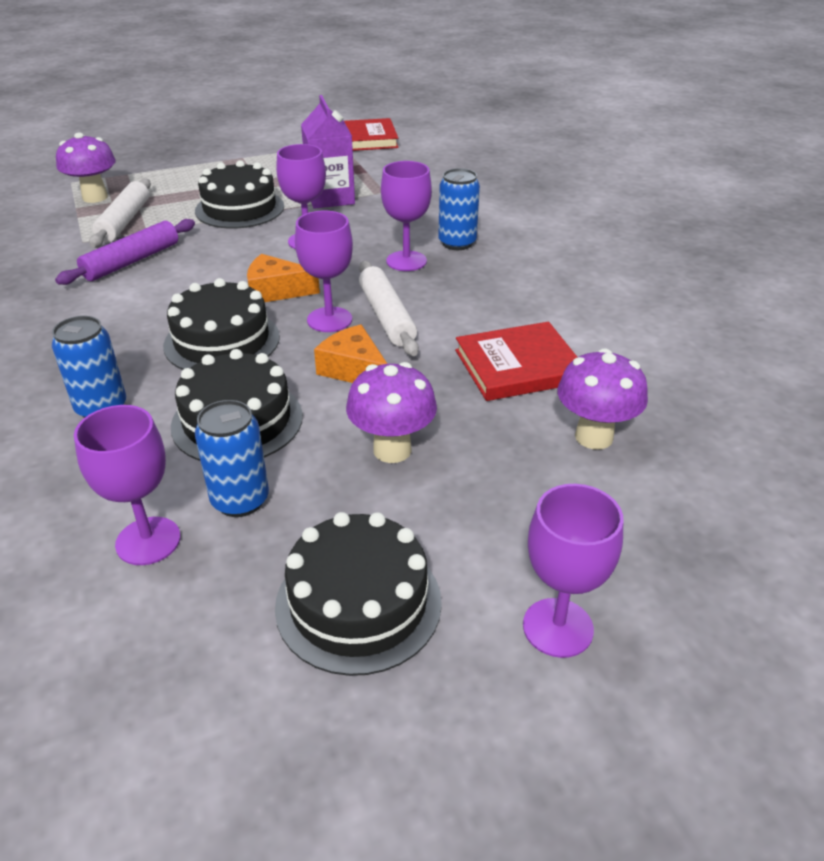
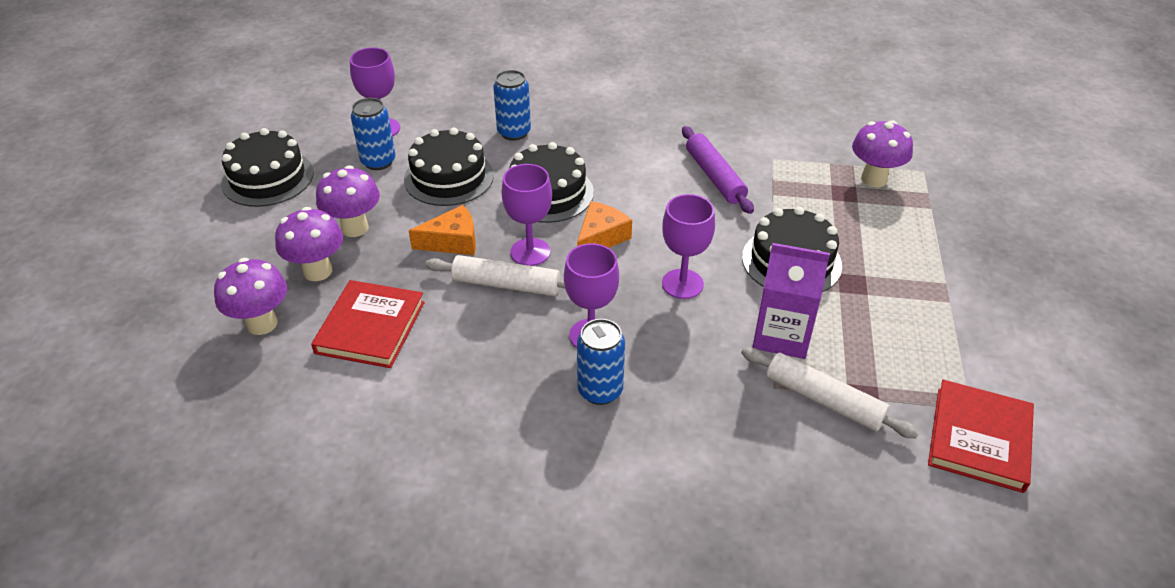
camera: 120 degrees right, 5 degrees up
white rolling pin [89,178,151,248] -> white rolling pin moved to [741,347,919,438]
purple goblet [523,484,623,658] -> none
none -> purple mushroom [275,207,343,281]

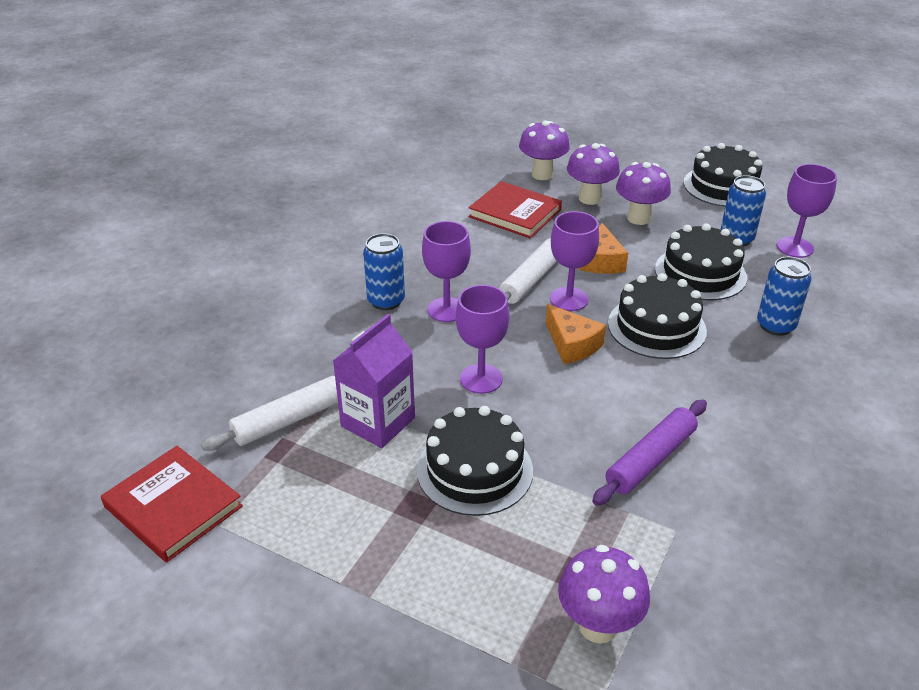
camera: 110 degrees right, 5 degrees down
purple rolling pin [682,126,754,214] -> purple rolling pin turned 45 degrees counterclockwise [592,400,707,506]

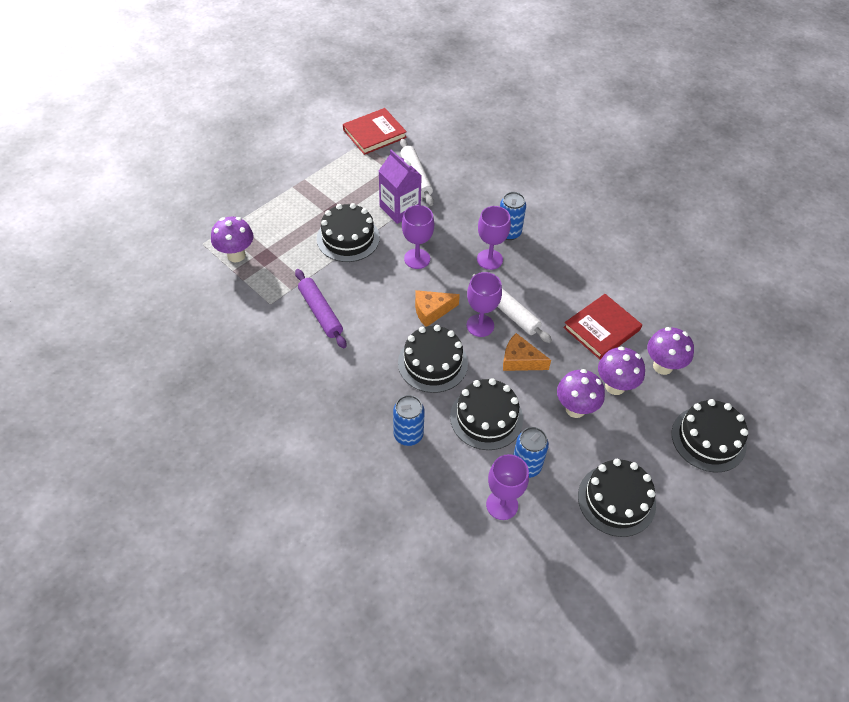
camera: 105 degrees right, 15 degrees up
none -> black cake [672,399,748,472]

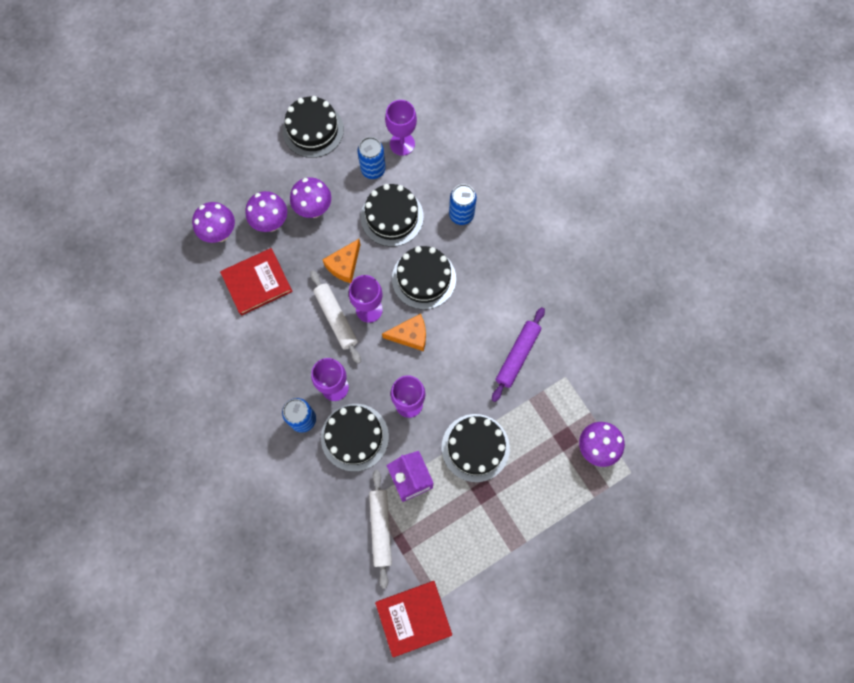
camera: 165 degrees left, 20 degrees up
purple rolling pin [295,269,347,348] -> purple rolling pin turned 45 degrees clockwise [492,307,545,402]
orange cheese [503,333,551,371] -> orange cheese turned 90 degrees clockwise [322,239,360,283]
black cake [672,399,748,472] -> black cake moved to [321,404,389,472]

